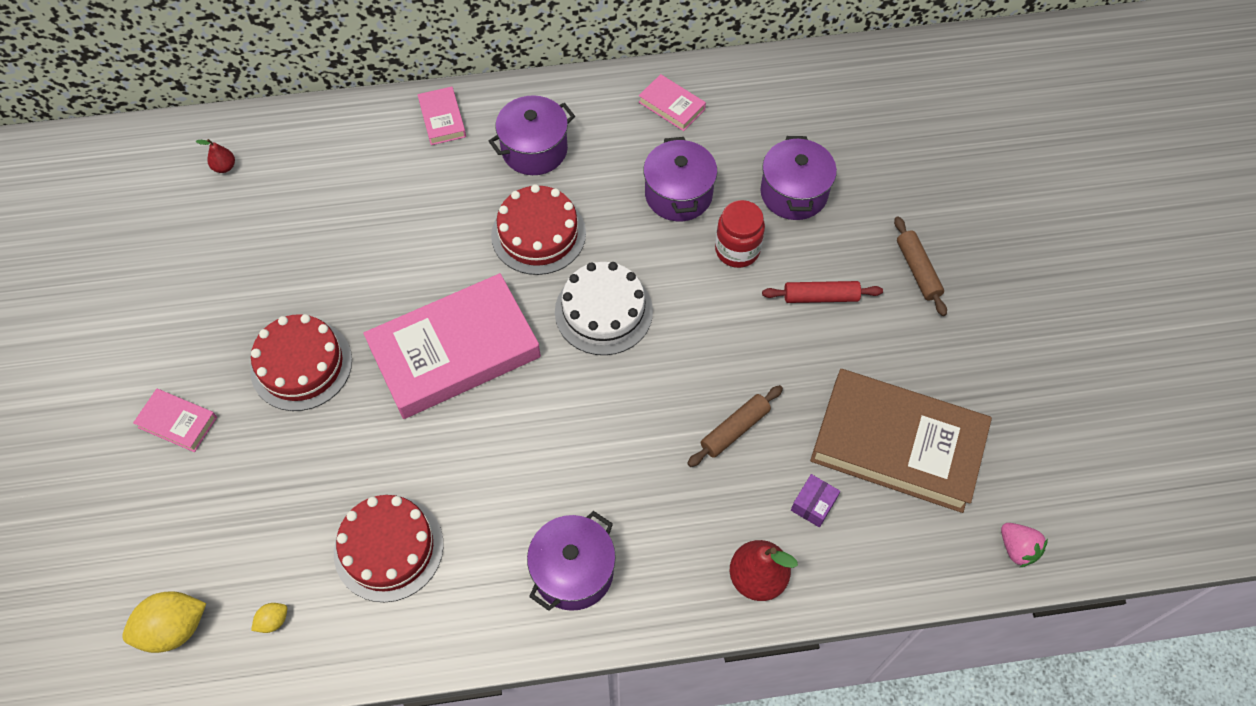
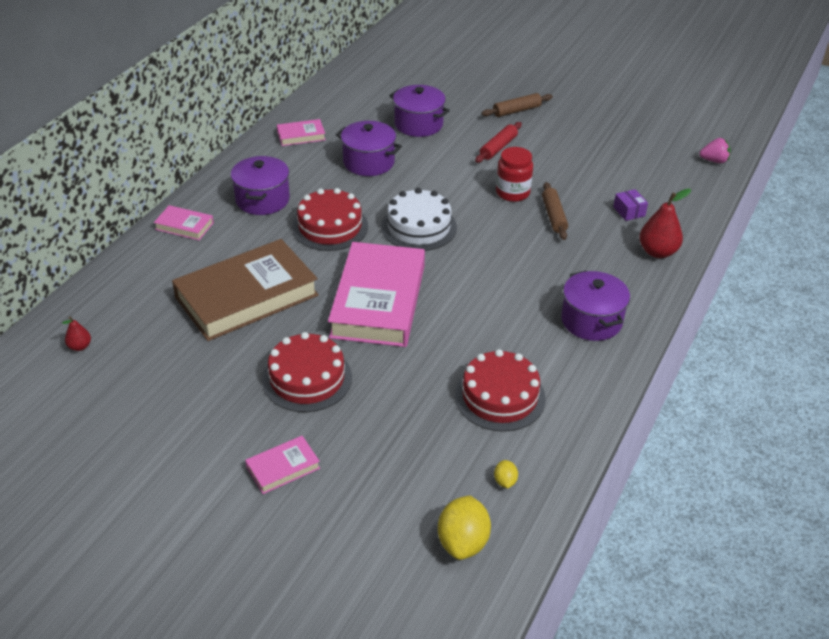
camera: 55 degrees left, 20 degrees down
red jar [715,200,765,268] -> red jar moved to [496,147,533,202]
brown book [810,369,992,513] -> brown book moved to [172,239,319,341]
brown rolling pin [894,217,947,316] -> brown rolling pin turned 45 degrees counterclockwise [481,93,553,117]

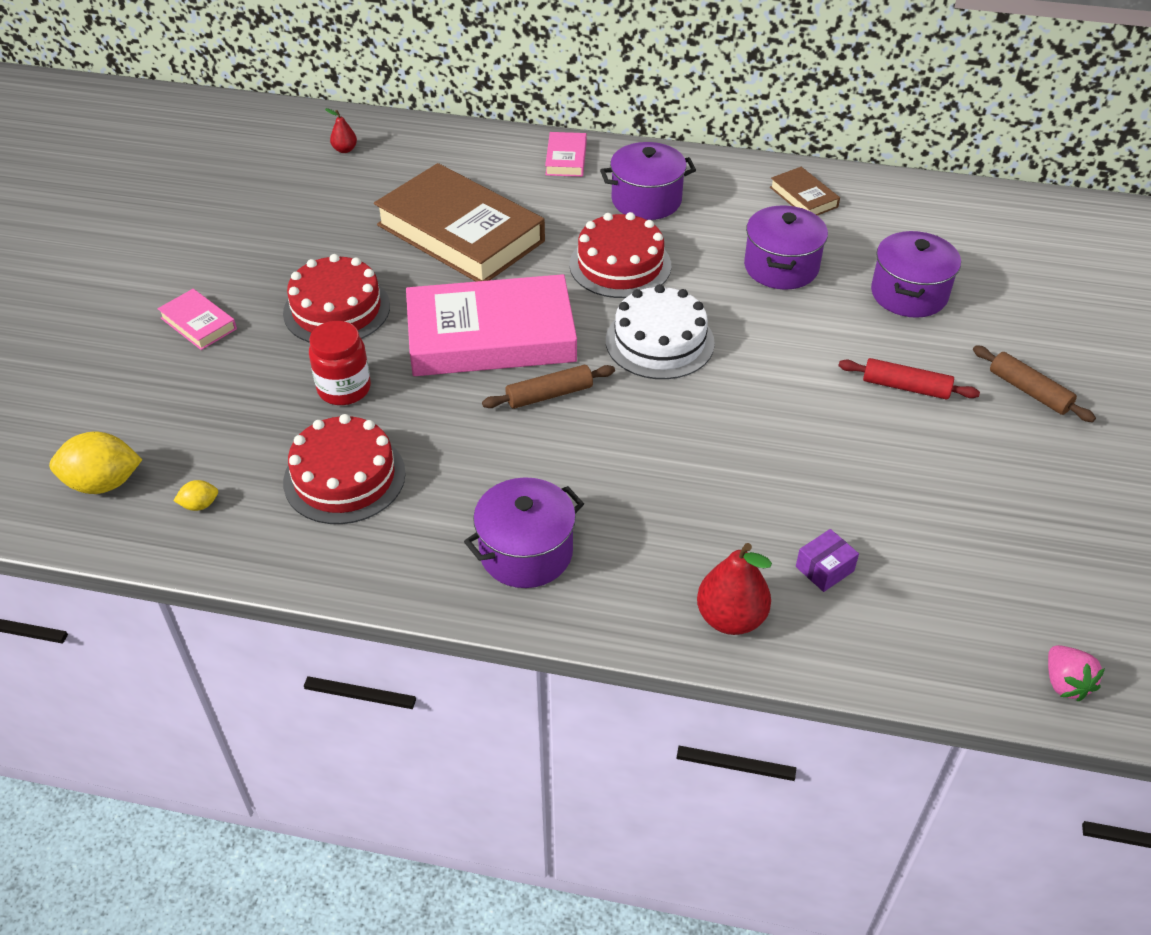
camera: 75 degrees right, 5 degrees up
pink book [277,119,326,146] -> brown book [770,167,840,215]
red jar [496,147,533,202] -> red jar moved to [309,321,371,405]
brown rolling pin [542,182,568,240] -> brown rolling pin moved to [482,365,615,409]

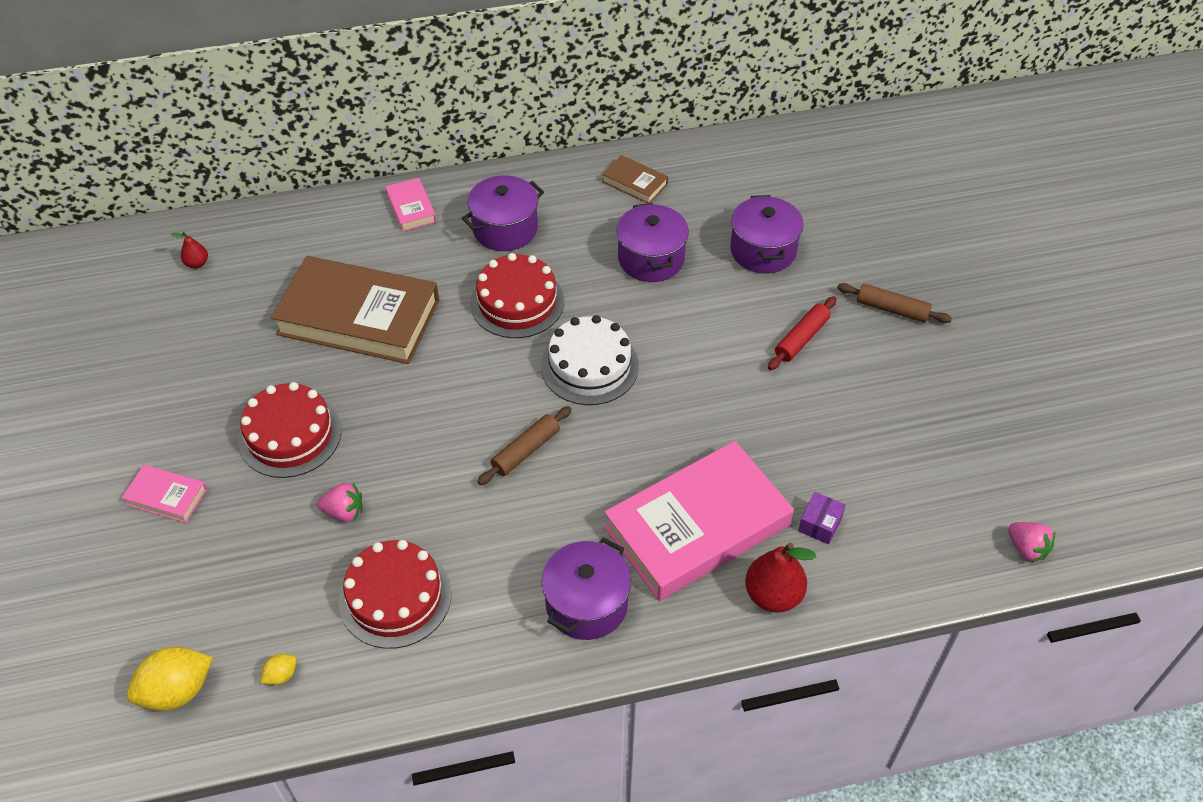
camera: 25 degrees left, 5 degrees up
red jar [309,321,371,405] -> pink strawberry [317,483,363,522]
pink book [406,274,577,376] -> pink book moved to [604,441,794,601]
red rolling pin [838,358,980,400] -> red rolling pin turned 45 degrees counterclockwise [768,296,837,370]

